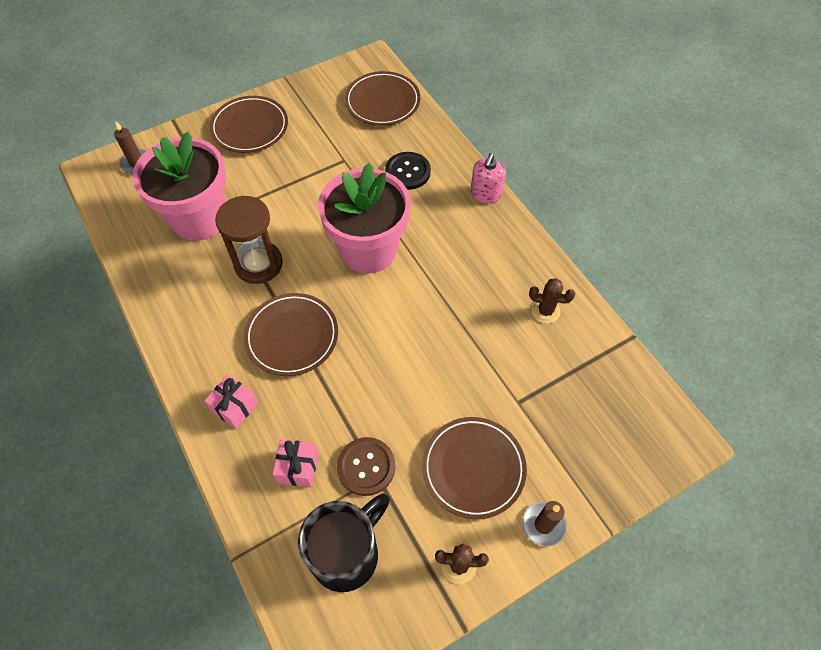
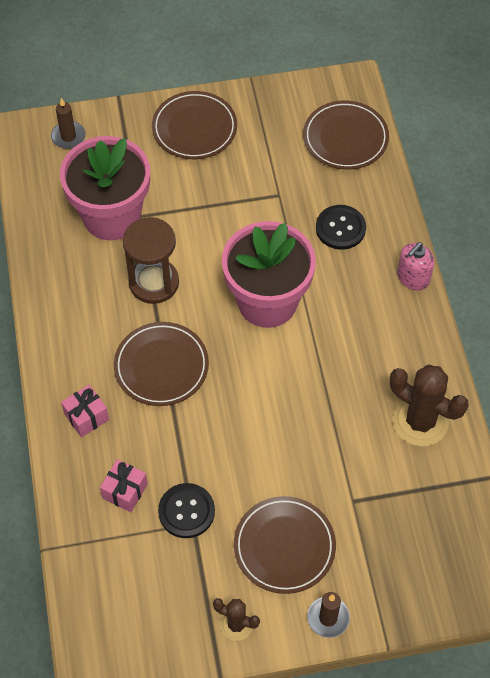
camera: 20 degrees right, 0 degrees up
black mug [298,494,390,592] -> none
brown button [337,437,395,496] -> black button [158,483,215,538]
brown cactus [529,278,575,324] -> brown cactus [390,365,469,446], size x1.82

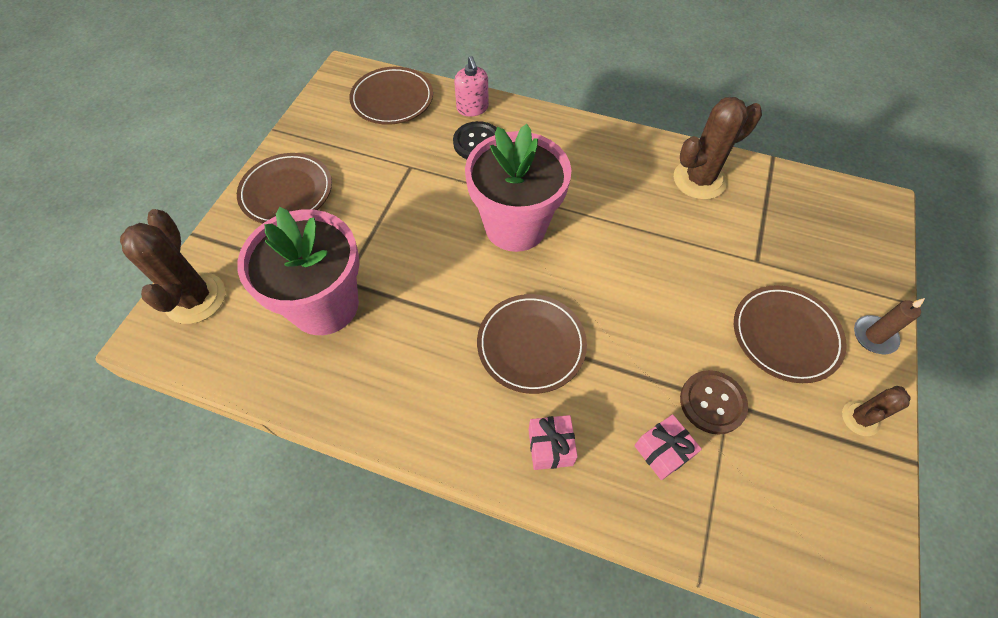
camera: 60 degrees left, 0 degrees up
brown candle [51,98,86,149] -> brown cactus [120,209,225,324]
brown hourglass [123,217,179,304] -> none
black button [158,483,215,538] -> brown button [680,370,748,435]
pink soap dispenser [397,242,435,290] -> pink soap dispenser moved to [454,56,489,117]

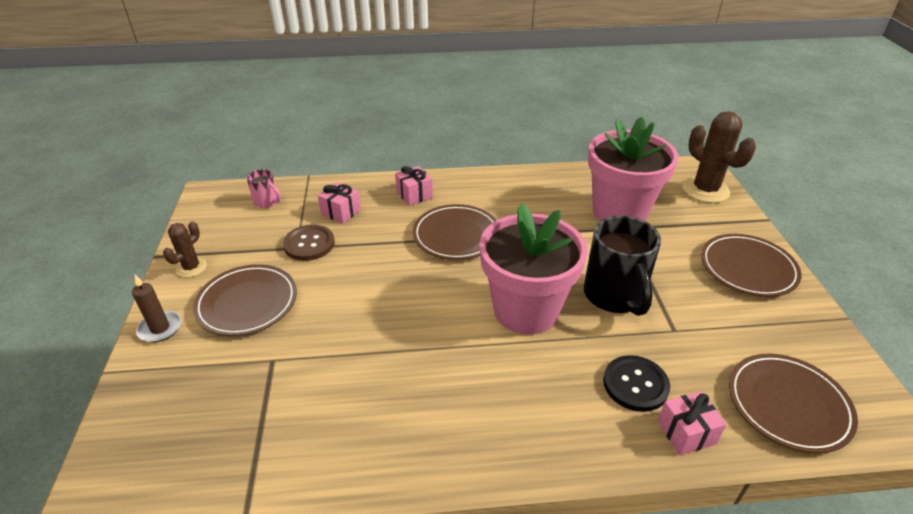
camera: 155 degrees right, 20 degrees down
pink soap dispenser [454,56,489,117] -> pink gift [657,391,727,456]
brown cactus [674,97,762,200] -> none
none -> pink mug [247,169,281,208]
none -> black mug [584,216,661,316]

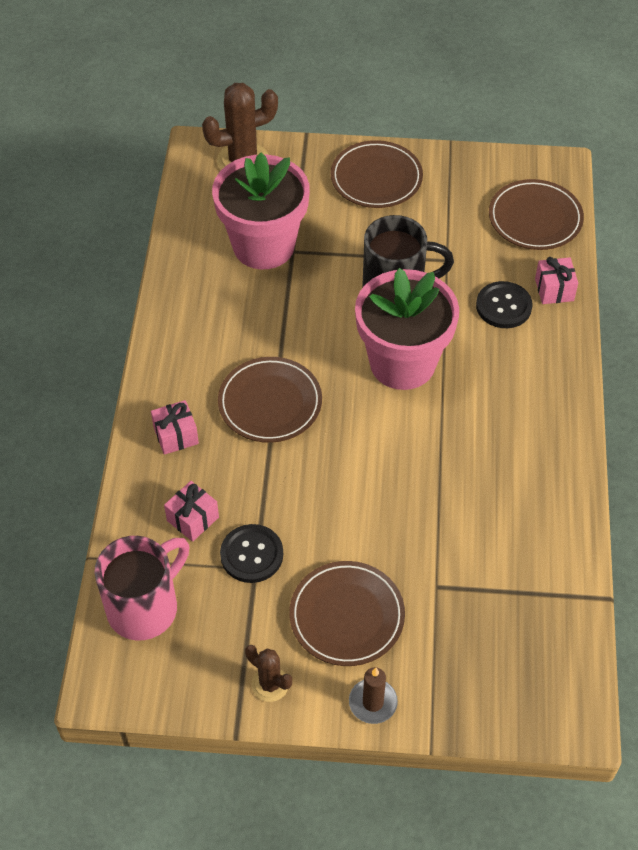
camera: 80 degrees left, 15 degrees up
pink mug [247,169,281,208] -> pink mug [95,536,189,641], size x2.06
brown button [283,225,335,261] -> black button [220,524,283,583]

